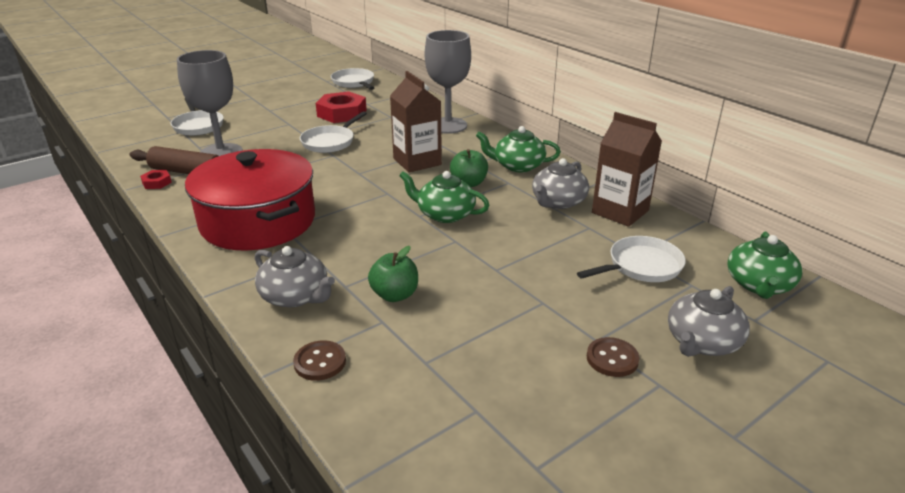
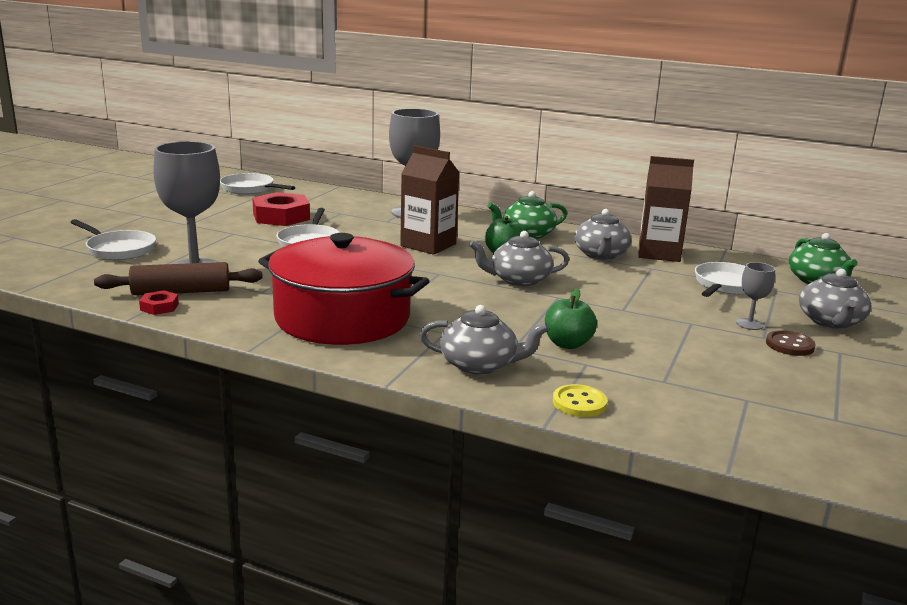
camera: 30 degrees left, 10 degrees down
brown button [293,340,346,381] -> yellow button [553,384,607,417]
green teapot [399,171,489,223] -> grey teapot [469,231,569,286]
none -> grey goblet [736,262,775,330]

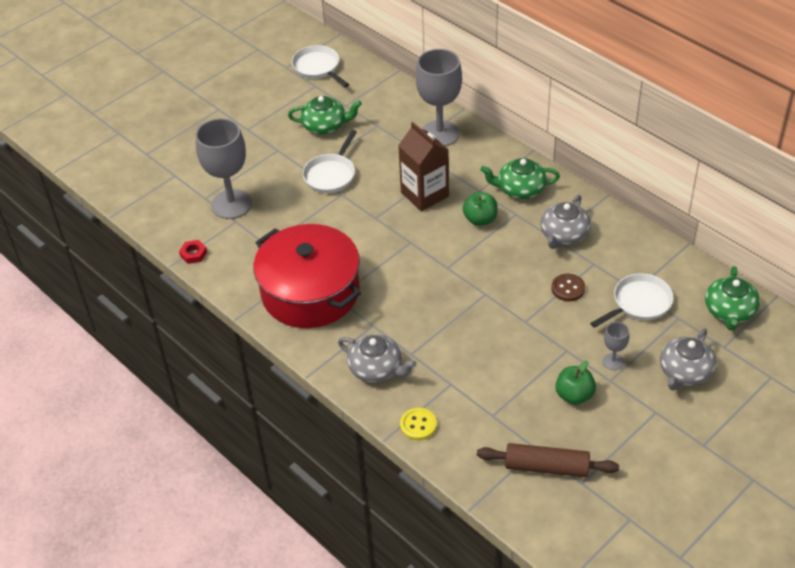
camera: 25 degrees right, 25 degrees up
white pan [70,219,156,260] -> none
brown rolling pin [94,262,263,295] -> brown rolling pin moved to [477,443,619,477]
red nut [252,192,310,226] -> green teapot [288,96,362,134]
grey teapot [469,231,569,286] -> none
green apple [545,288,597,349] -> green apple moved to [555,361,596,405]
brown carton [638,156,694,262] -> none
brown button [766,330,816,356] -> brown button moved to [551,274,585,301]

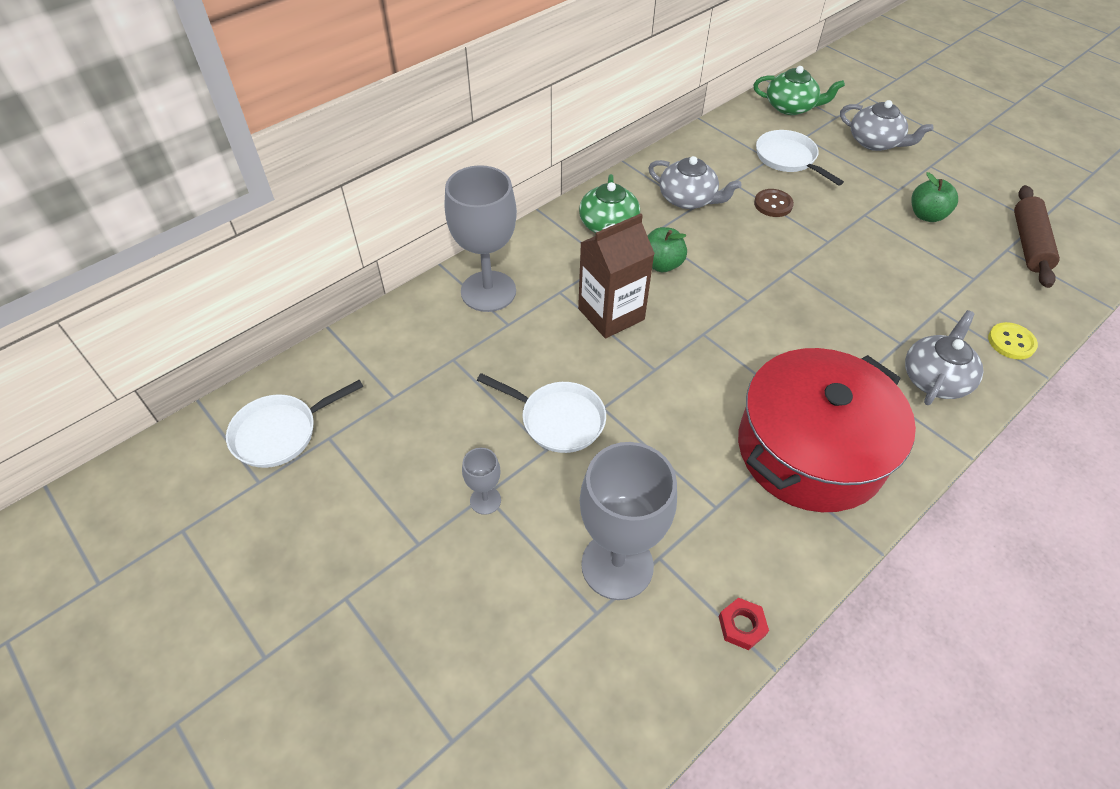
camera: 90 degrees left, 5 degrees up
green teapot [288,96,362,134] -> none
grey goblet [602,322,629,370] -> grey goblet moved to [462,448,501,515]

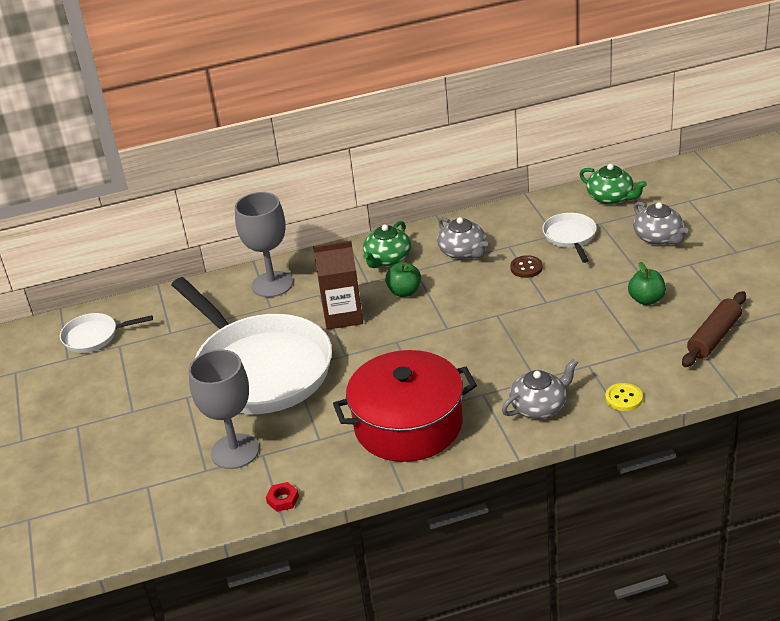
camera: 30 degrees right, 15 degrees down
grey goblet [462,448,501,515] -> none
white pan [477,373,606,453] -> white pan [171,277,332,414], size x2.34

